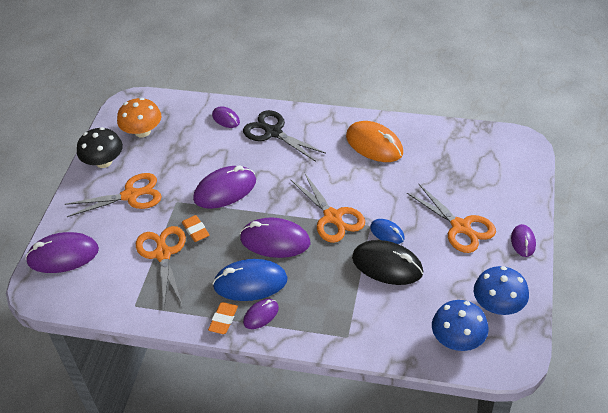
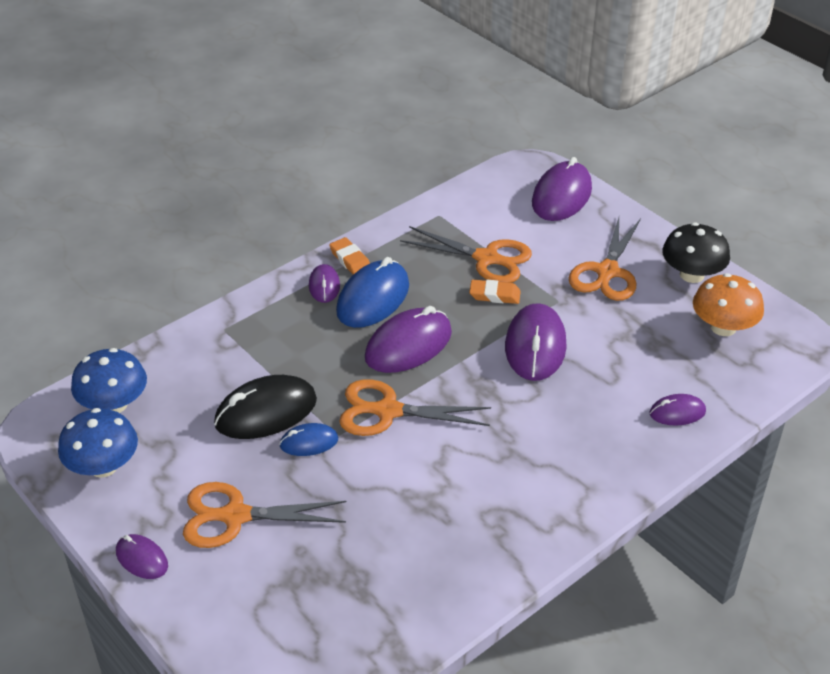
camera: 125 degrees right, 5 degrees down
black scissors [243,110,326,162] -> none
orange mouse [346,121,403,162] -> none

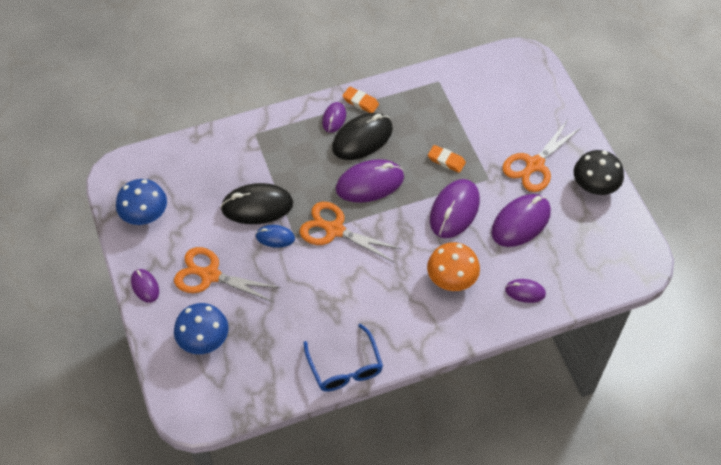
camera: 20 degrees right, 15 degrees up
blue mushroom [71,348,147,413] -> blue mushroom moved to [174,303,229,354]
orange eraser [329,237,370,275] -> orange eraser turned 45 degrees counterclockwise [342,87,379,113]
blue mouse [336,257,409,328] -> black mouse [332,113,393,160]
orange scissors [400,226,532,283] -> none
purple mouse [532,157,592,221] -> purple mouse moved to [491,194,551,247]
orange mushroom [693,273,764,336] -> orange mushroom moved to [427,242,480,291]
none -> blue glasses [303,324,383,392]

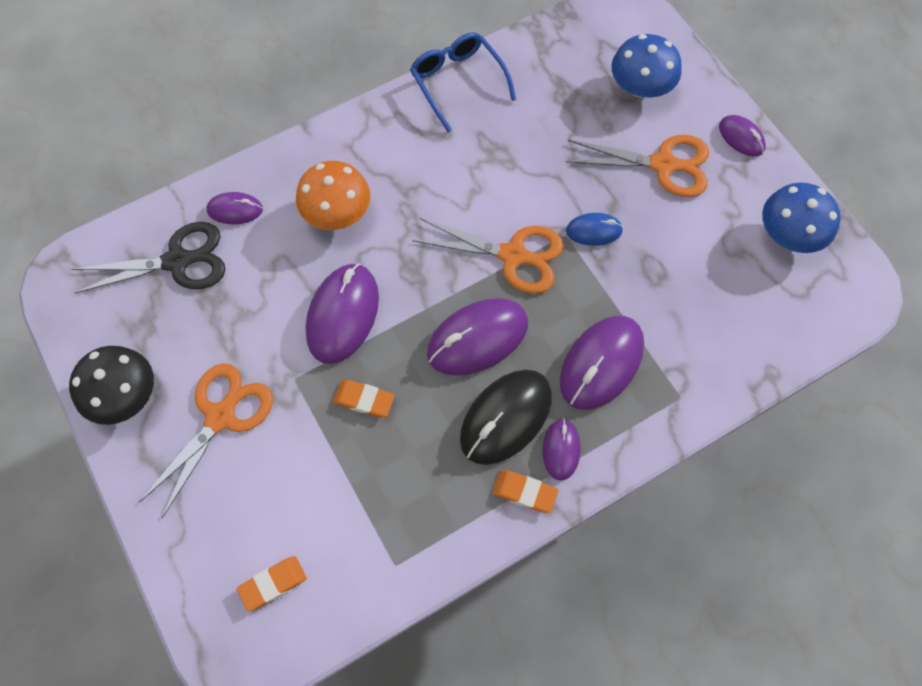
camera: 170 degrees right, 10 degrees up
black mouse [221,183,293,224] -> none
purple mouse [491,194,551,247] -> purple mouse moved to [560,316,644,410]
none -> black scissors [72,222,226,293]
none -> orange eraser [237,556,307,612]

